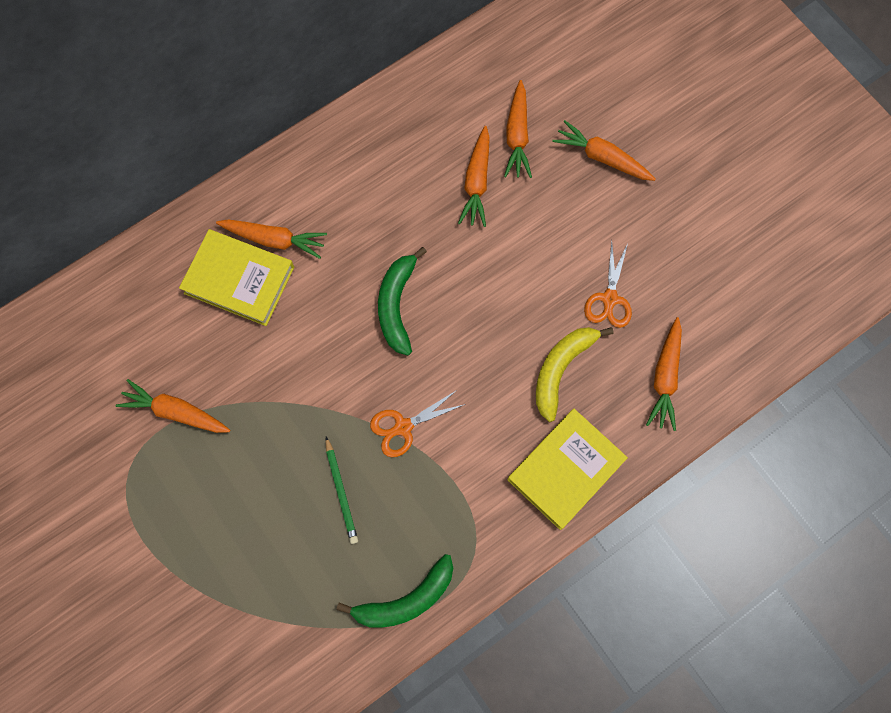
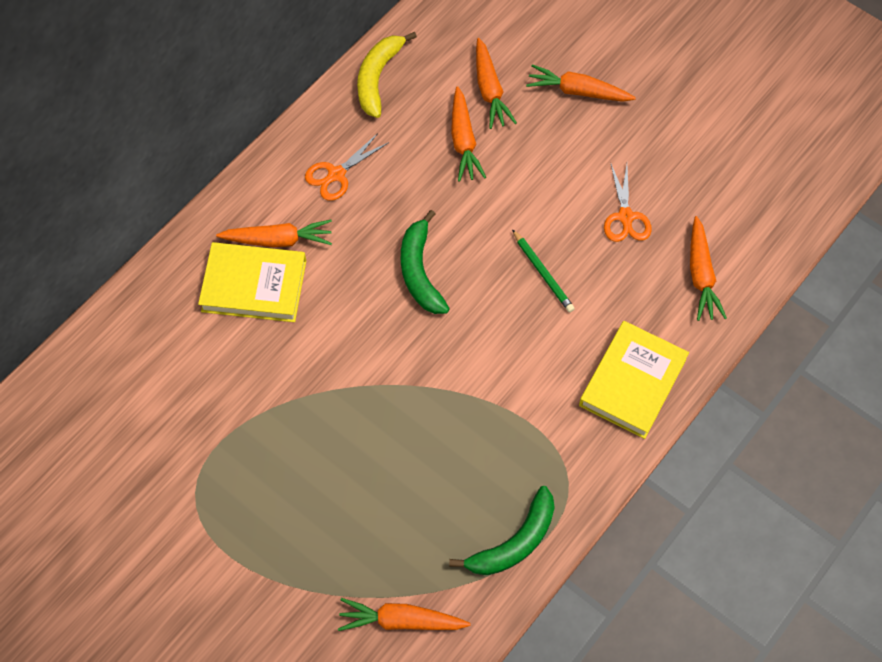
camera: 15 degrees left, 10 degrees down
orange carrot [116,379,230,433] -> orange carrot moved to [338,598,471,631]
green pencil [326,437,358,544] -> green pencil moved to [512,229,575,312]
orange scissors [370,390,466,457] -> orange scissors moved to [305,133,389,201]
yellow banana [536,327,613,422] -> yellow banana moved to [357,32,417,118]

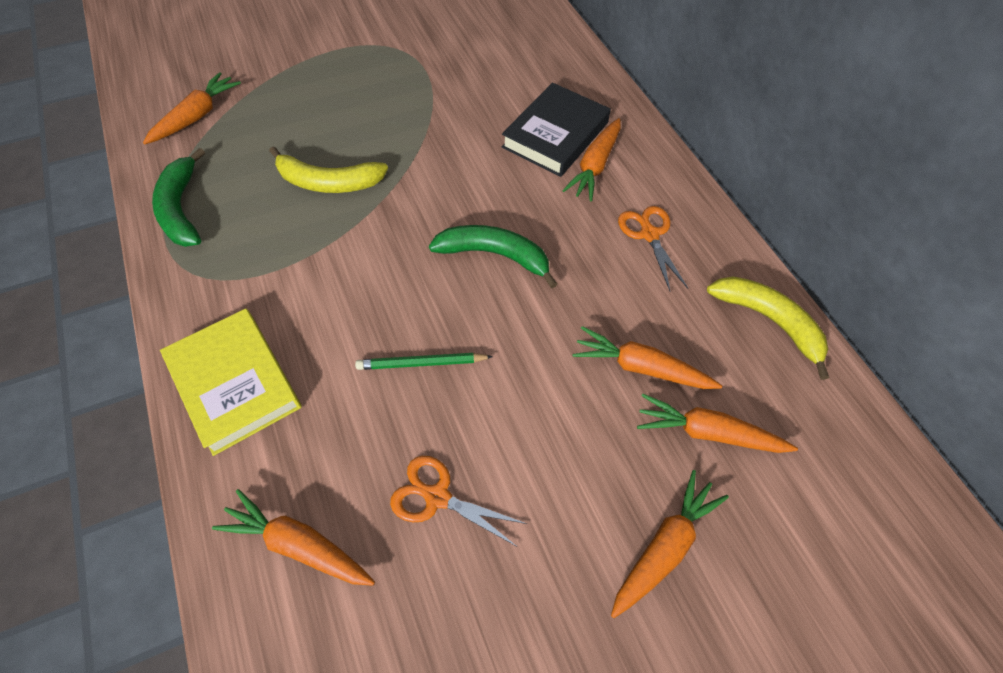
camera: 115 degrees right, 5 degrees down
yellow book [198,242,306,322] -> black book [502,82,611,177]
none -> yellow banana [269,146,388,193]

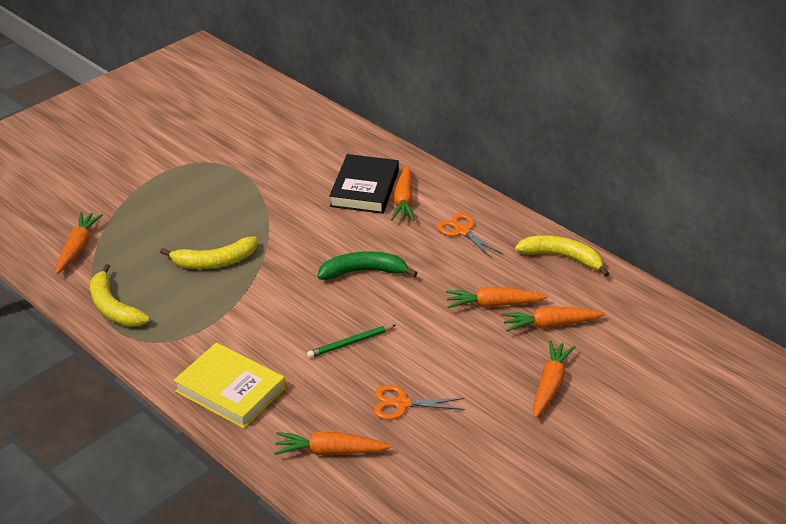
camera: 20 degrees left, 20 degrees down
green banana [152,148,205,247] -> yellow banana [90,264,150,327]

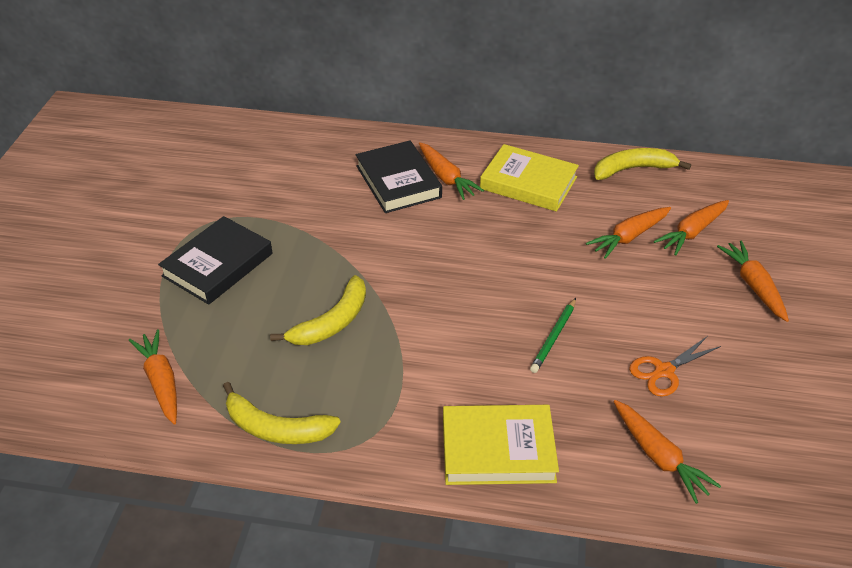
camera: 35 degrees left, 5 degrees up
orange carrot [274,432,391,455] -> orange carrot turned 90 degrees counterclockwise [614,400,721,504]
green banana [318,251,417,280] -> none
orange scissors [437,213,503,259] -> yellow book [480,144,579,212]
none -> black book [158,216,273,305]

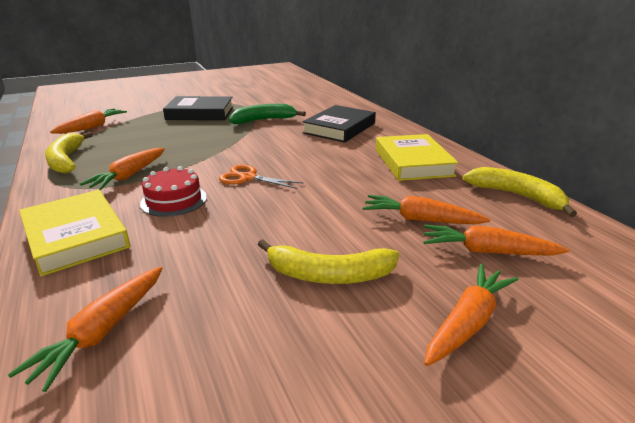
camera: 55 degrees right, 15 degrees down
yellow banana [270,275,366,345] -> yellow banana moved to [258,239,399,284]
orange carrot [419,142,484,200] -> orange carrot moved to [80,148,165,190]
green pencil [530,298,576,373] -> none
orange scissors [629,337,721,397] -> orange scissors moved to [219,165,304,189]
none -> red cake [140,166,207,217]
none -> green banana [229,104,306,124]

